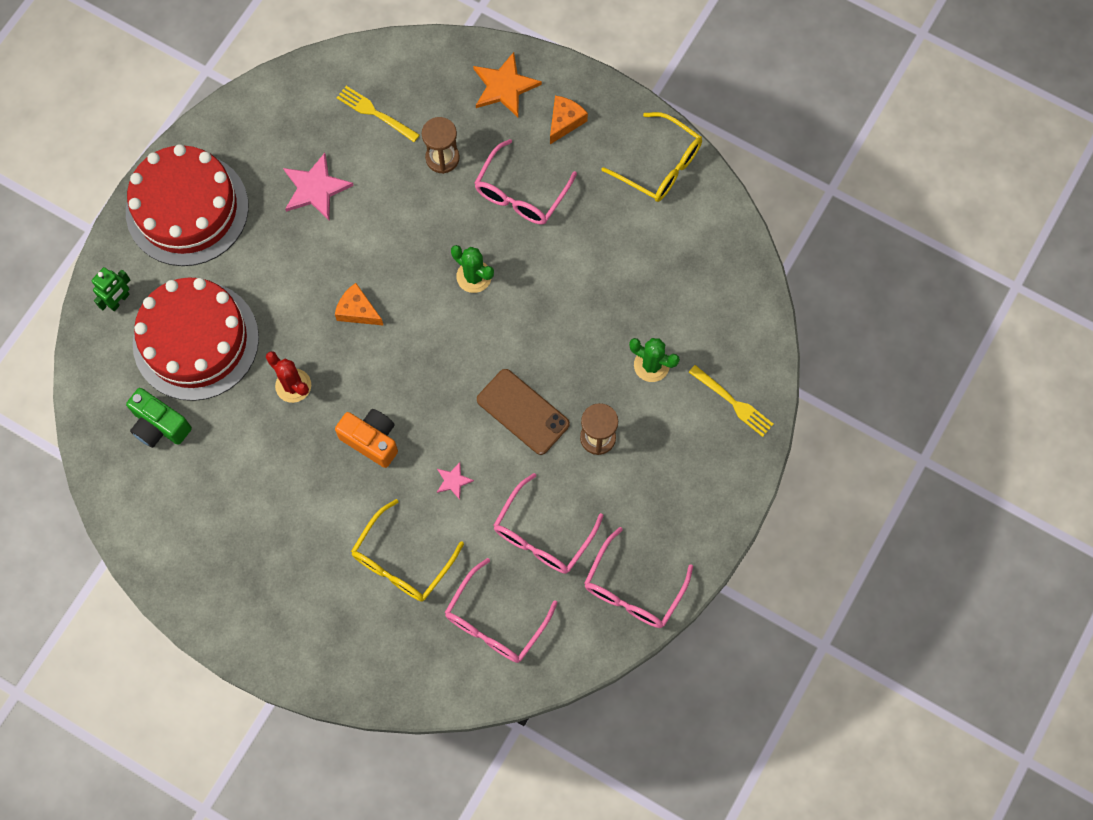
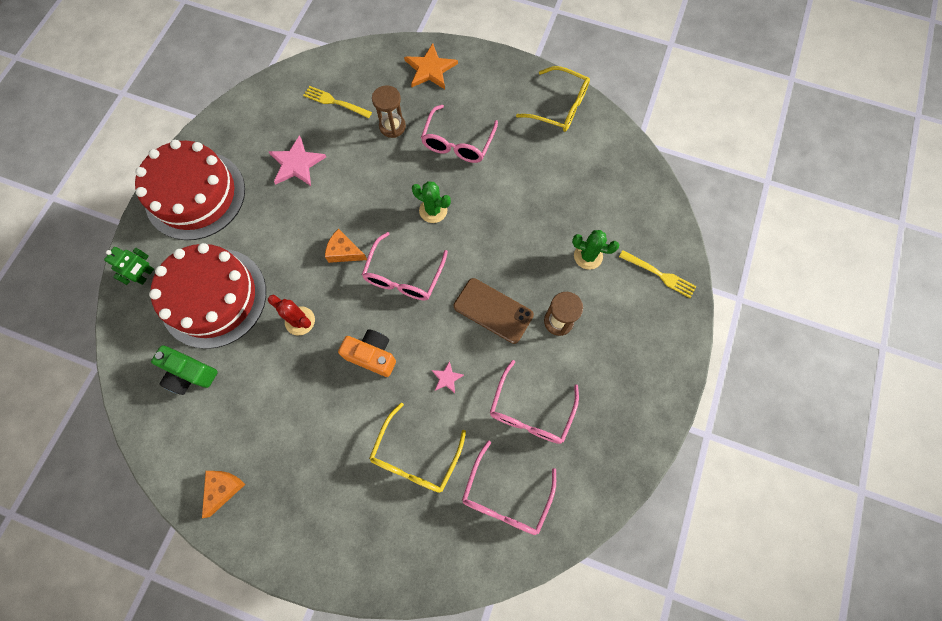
camera: 10 degrees left, 0 degrees up
orange cheese [550,96,588,144] -> orange cheese moved to [202,471,246,518]
pink glasses [584,527,693,628] -> pink glasses moved to [362,232,448,300]

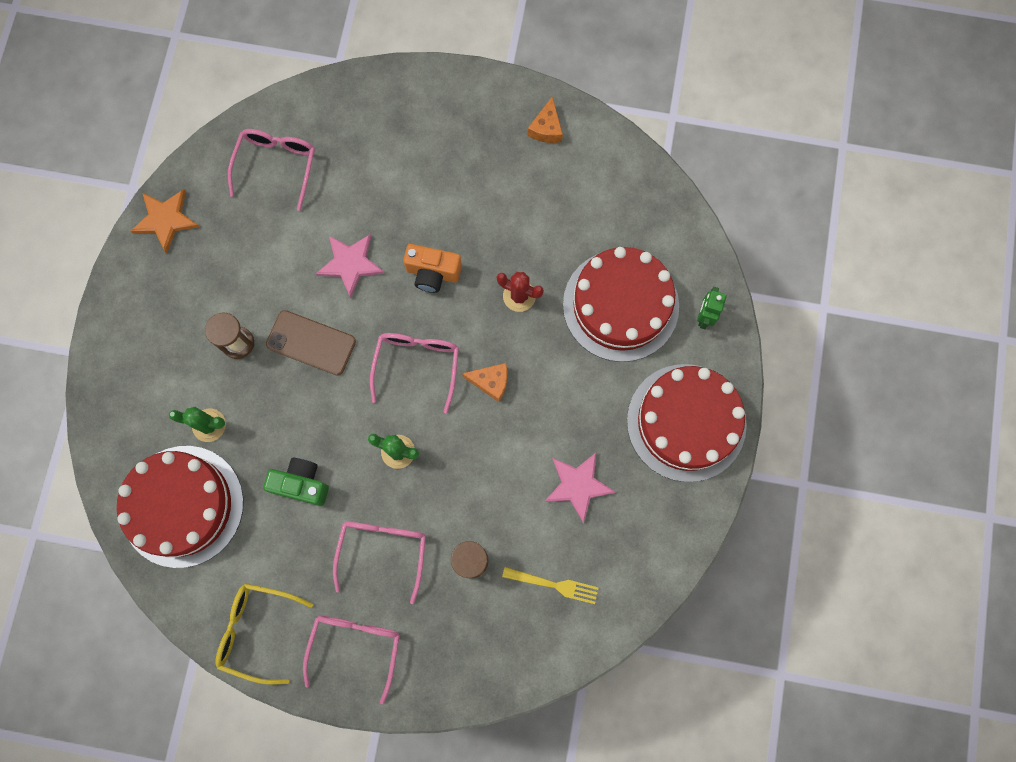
camera: 170 degrees right, 5 degrees up
green camera [151,345,218,395] -> green camera moved to [263,458,329,506]
yellow glasses [369,402,466,493] -> none
orange star [404,43,458,89] -> orange star moved to [130,189,200,253]
pink star [432,361,464,393] -> pink star [316,234,385,298], size x1.96
pink glasses [490,360,579,444] -> pink glasses moved to [303,616,400,704]
yellow fork [619,250,697,298] -> none
none -> red cake [117,446,244,568]

